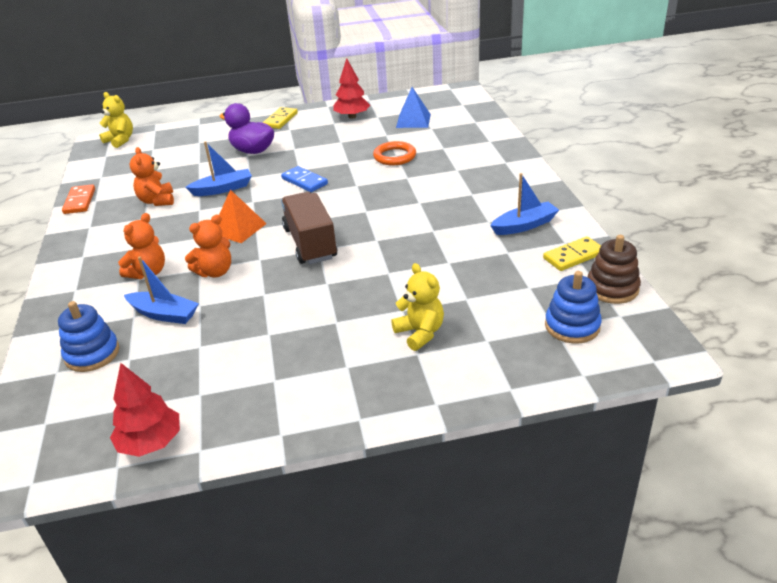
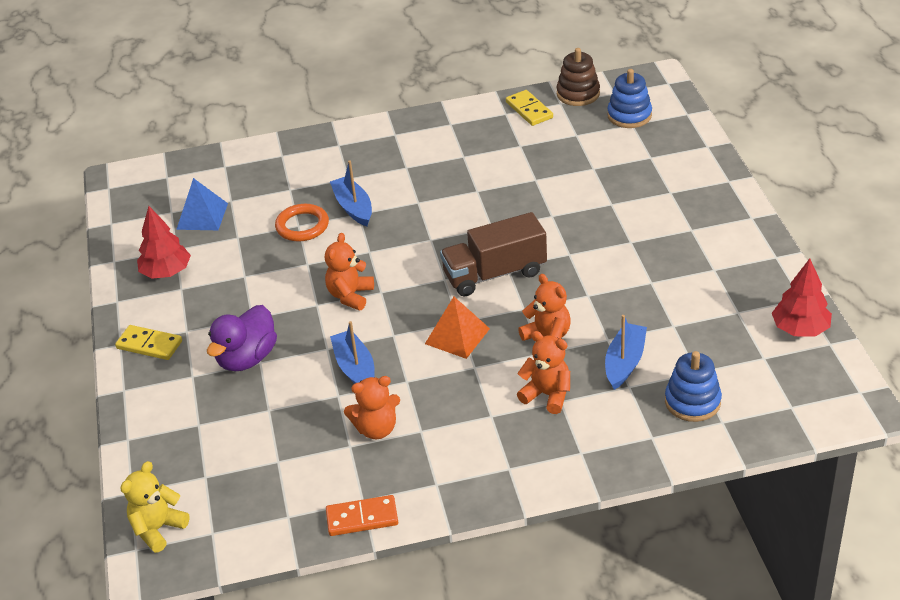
camera: 90 degrees left, 5 degrees up
blue domino [281,166,328,192] -> orange teddy bear [325,233,374,310]
yellow teddy bear [391,263,444,351] -> none
blue boat [490,173,559,235] -> blue boat moved to [330,161,372,226]

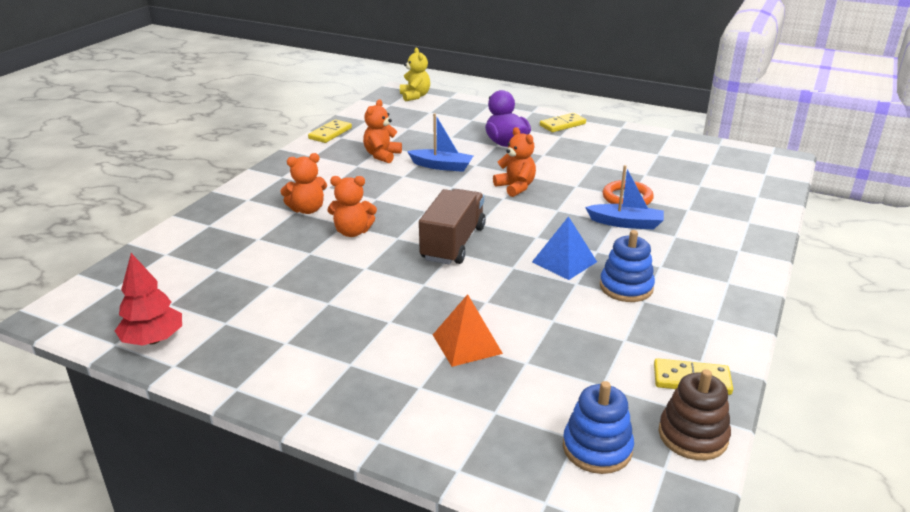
camera: 125 degrees right, 10 degrees down
red tree [137,206,191,279] -> none
blue pyramid [176,178,228,230] -> blue pyramid moved to [532,216,597,280]
orange domino [326,495,398,536] -> yellow domino [308,119,352,143]
orange pyramid [425,297,490,359] -> orange pyramid moved to [433,294,503,367]
blue boat [605,315,647,390] -> none
blue stacking toy [665,351,722,422] -> blue stacking toy moved to [600,230,655,302]

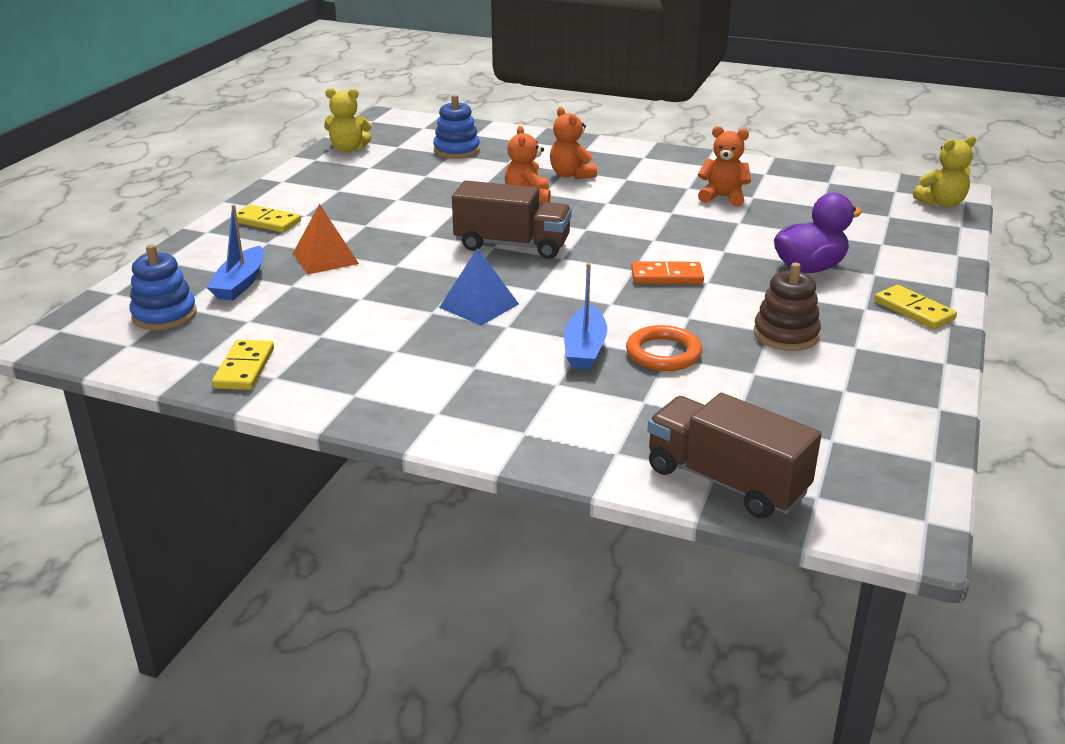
camera: 85 degrees right, 0 degrees up
red tree [115,253,182,346] -> yellow teddy bear [324,88,372,152]
yellow domino [308,119,352,143] -> yellow domino moved to [236,204,301,233]
blue boat [407,113,473,172] -> blue boat moved to [206,205,264,301]
orange teddy bear [493,127,536,197] -> orange domino [631,261,704,284]
blue stacking toy [600,230,655,302] -> blue stacking toy moved to [433,95,480,159]
brown stacking toy [659,369,731,460] -> brown stacking toy moved to [754,263,821,351]
none -> brown truck [648,393,822,519]

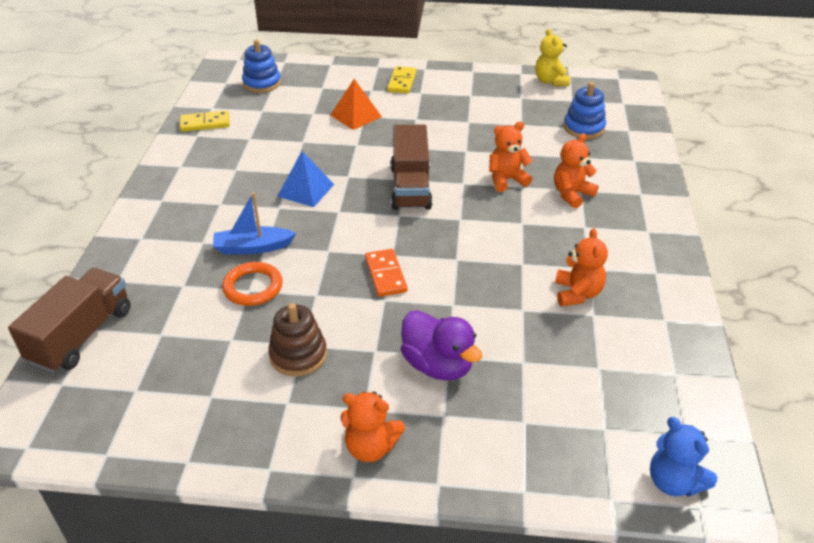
camera: 75 degrees right, 10 degrees up
blue boat [206,205,264,301] -> none
yellow domino [874,285,957,329] -> orange teddy bear [341,392,405,462]
yellow teddy bear [913,136,976,207] -> blue teddy bear [650,417,717,497]

